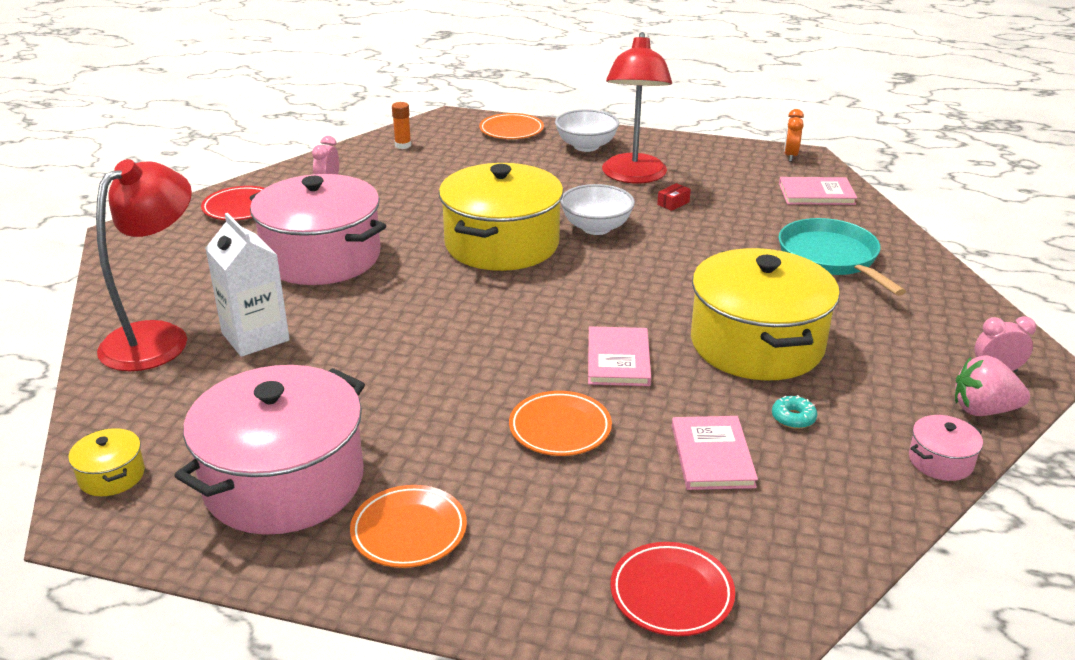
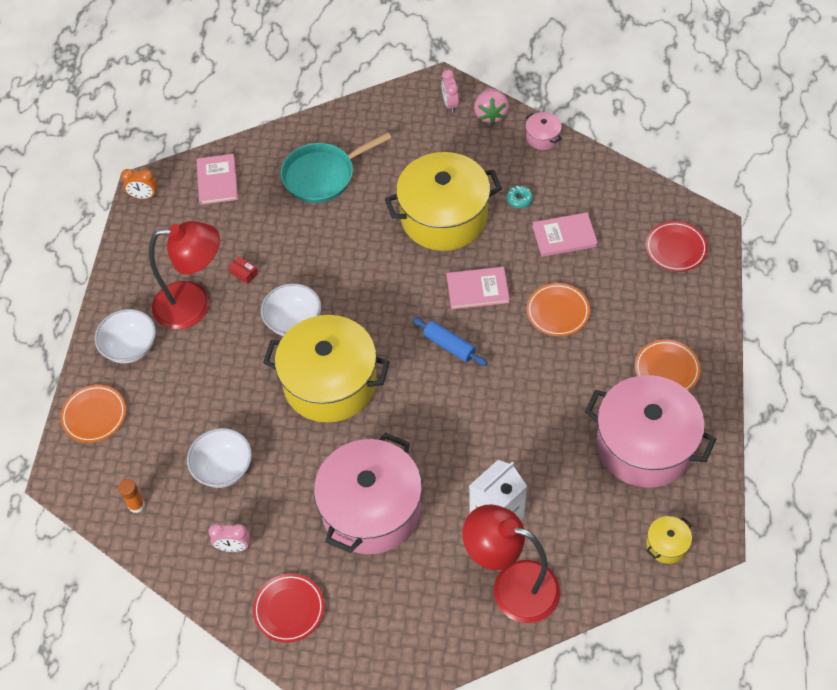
camera: 95 degrees left, 25 degrees up
none -> white bowl [187,428,252,488]
none -> blue rolling pin [412,317,487,366]

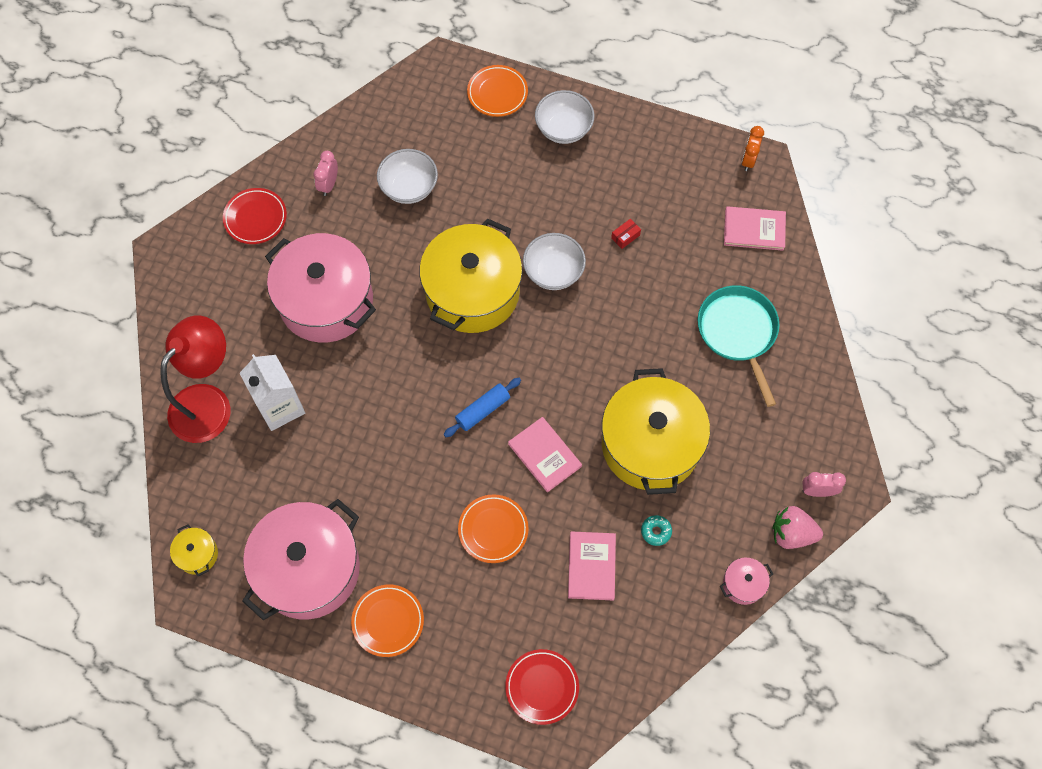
camera: 100 degrees right, 10 degrees up
orange glue stick [118,479,145,513] -> none
red lamp [149,221,220,330] -> none
pink book [447,267,510,309] -> pink book turned 45 degrees counterclockwise [508,417,582,492]

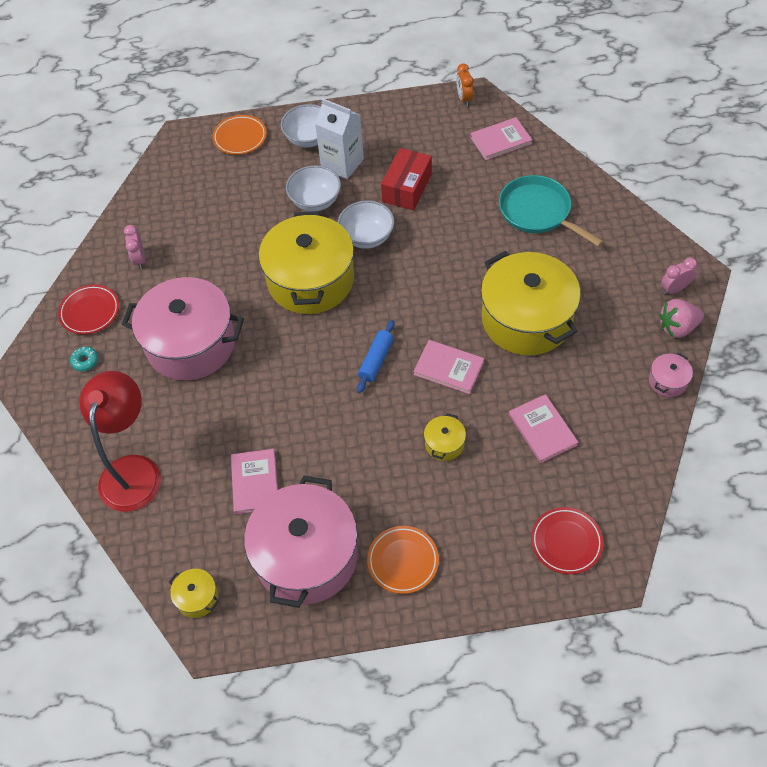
camera: 25 degrees left, 10 degrees down
white carton [239,354,305,431] -> white carton moved to [315,98,364,179]
white bowl [377,149,438,204] -> white bowl moved to [286,165,341,212]
orange plate [458,494,529,563] -> yellow pot [424,413,466,461]
red box [611,219,641,249] -> red box [381,148,432,210], size x2.35
turquoise donut [641,515,672,546] -> turquoise donut moved to [70,347,98,371]
none -> pink book [231,449,278,514]

